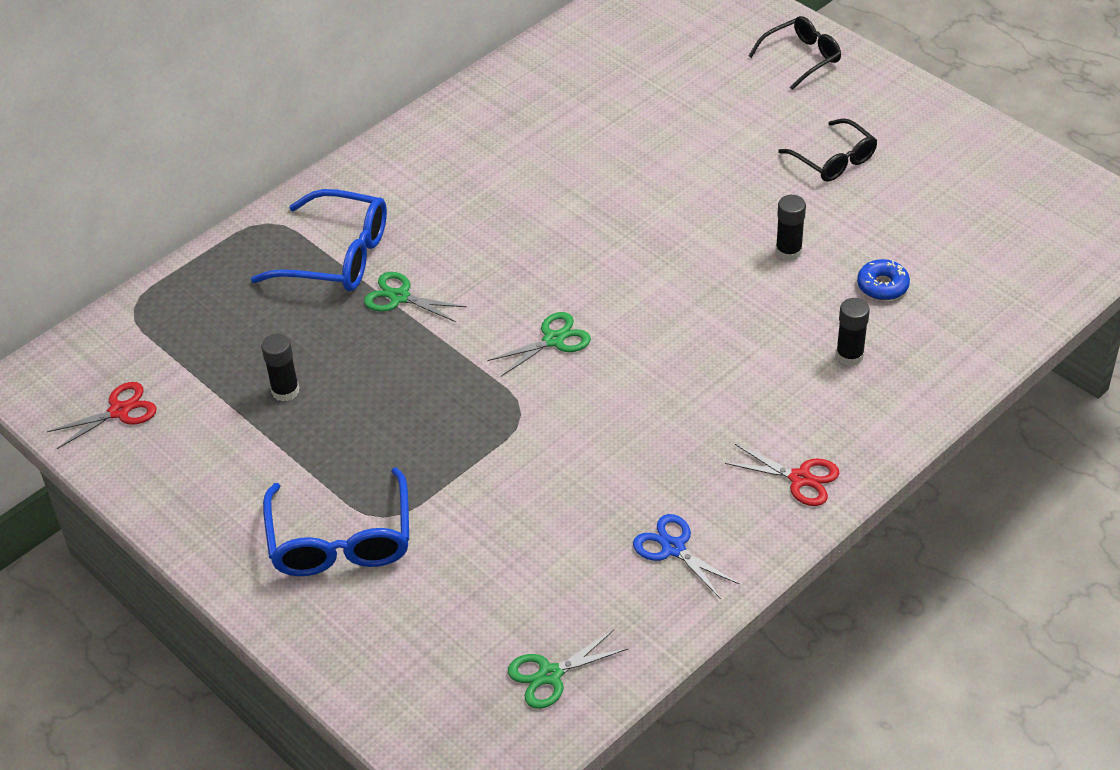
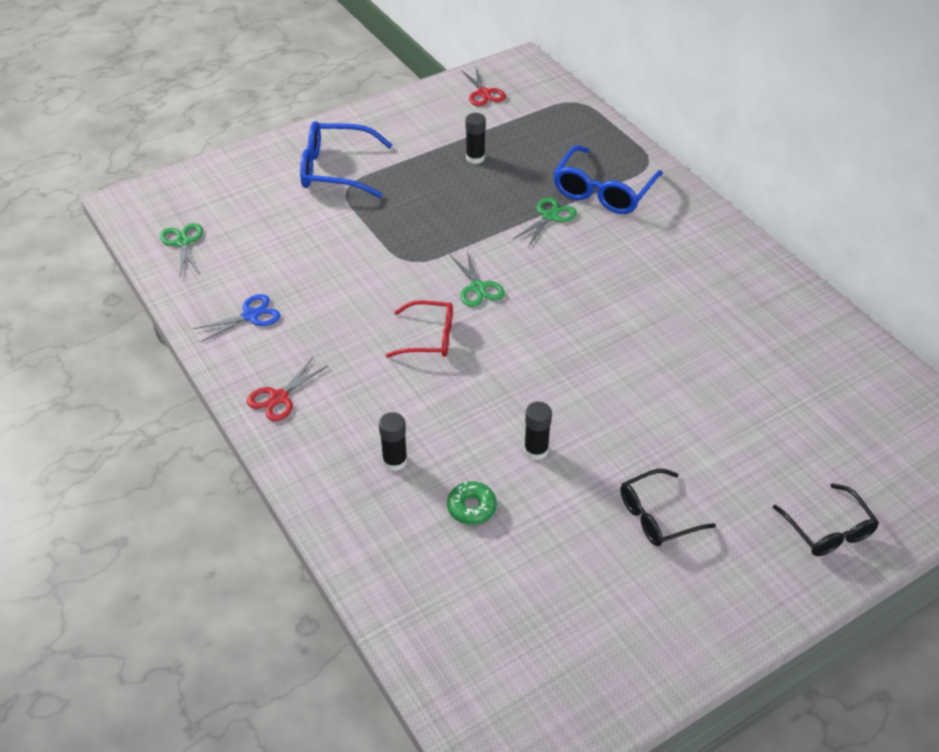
camera: 100 degrees right, 0 degrees up
blue donut [857,259,910,300] -> green donut [447,481,497,525]
none -> red glasses [386,300,453,358]

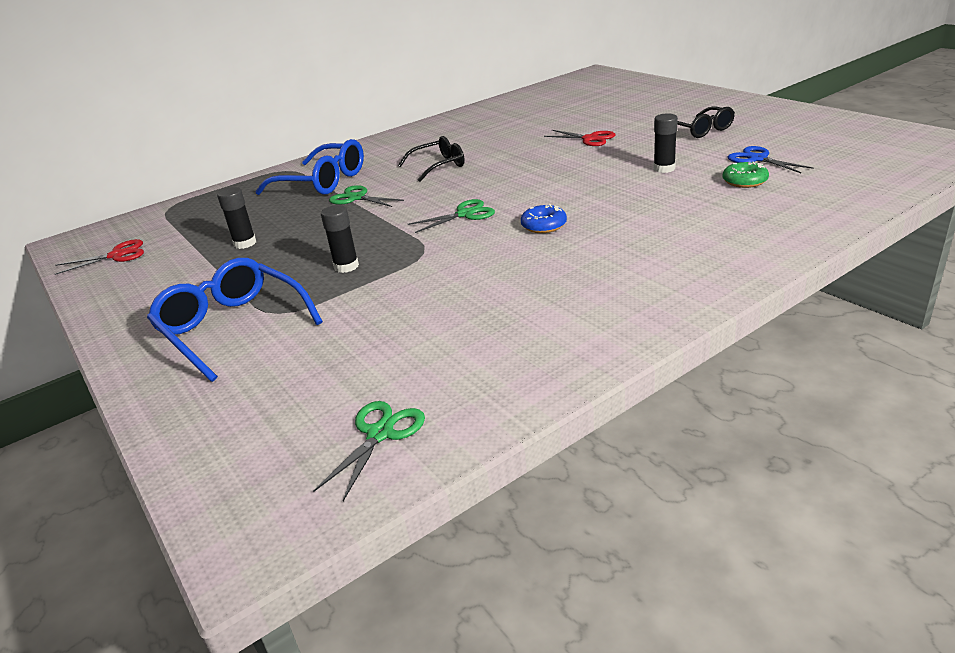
camera: 90 degrees left, 15 degrees down
green scissors [160,223,203,276] -> green scissors turned 135 degrees clockwise [313,401,425,501]
blue scissors [193,294,280,342] -> blue scissors moved to [728,146,813,173]
red scissors [247,357,328,421] -> red scissors moved to [544,130,615,146]
blue glasses [300,121,393,198] -> blue glasses turned 135 degrees clockwise [147,258,323,382]
black glue stick [379,412,407,471] -> black glue stick moved to [321,205,359,273]
red glasses [386,300,453,358] -> blue donut [521,204,567,233]
black glasses [773,483,879,556] -> black glasses moved to [398,136,465,182]

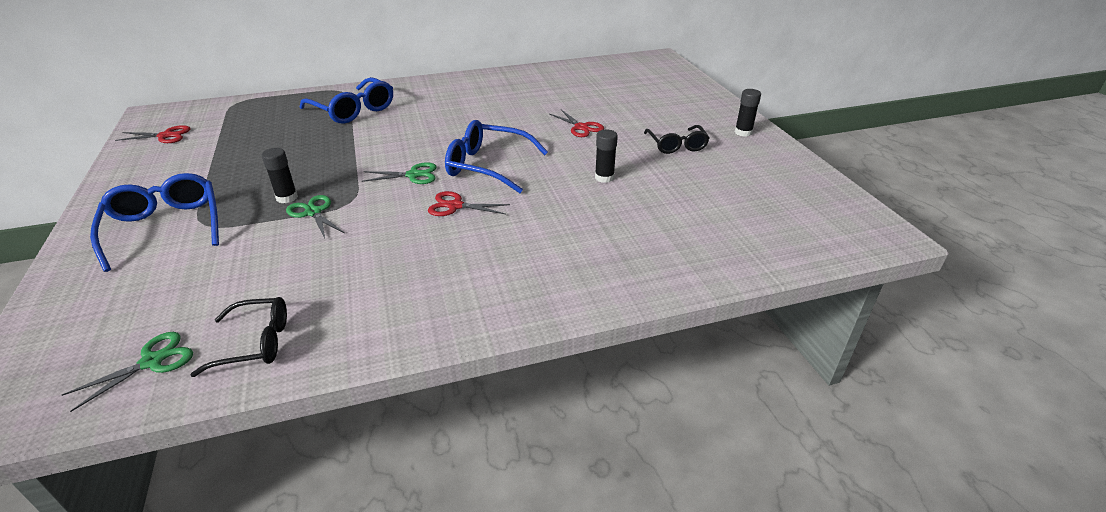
camera: 15 degrees right, 5 degrees up
black glue stick [217,187,256,249] -> black glue stick moved to [735,89,761,137]
green scissors [329,185,404,207] -> green scissors moved to [286,195,344,238]
black glasses [398,136,465,182] -> black glasses moved to [190,297,287,377]
blue donut [521,204,567,233] -> red scissors [428,191,510,216]
green donut [722,161,769,188] -> none
blue scissors [728,146,813,173] -> none
none -> blue glasses [445,120,548,193]

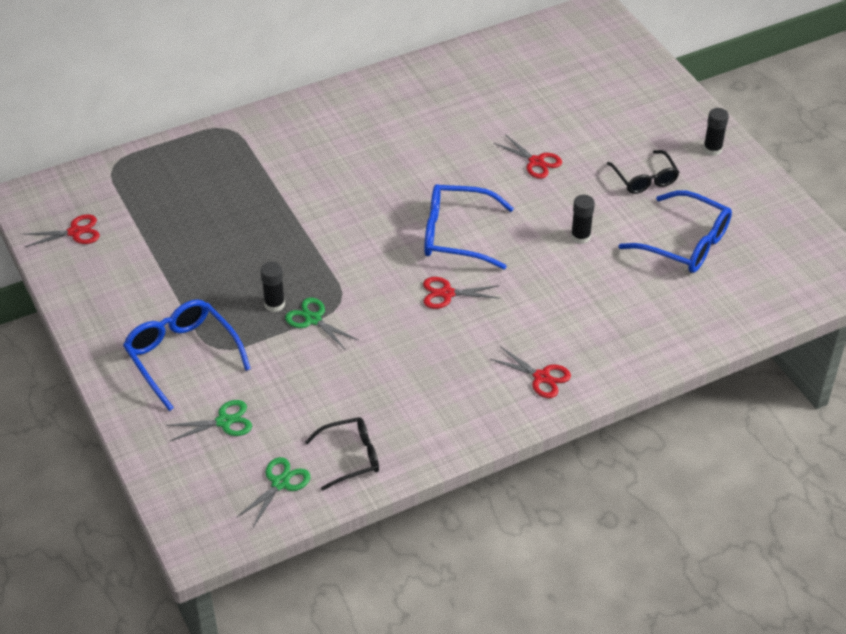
camera: 10 degrees left, 10 degrees up
blue glasses [300,77,393,124] -> blue glasses moved to [619,190,732,273]
green scissors [361,162,437,184] -> green scissors moved to [166,400,252,441]
none -> red scissors [490,346,571,398]

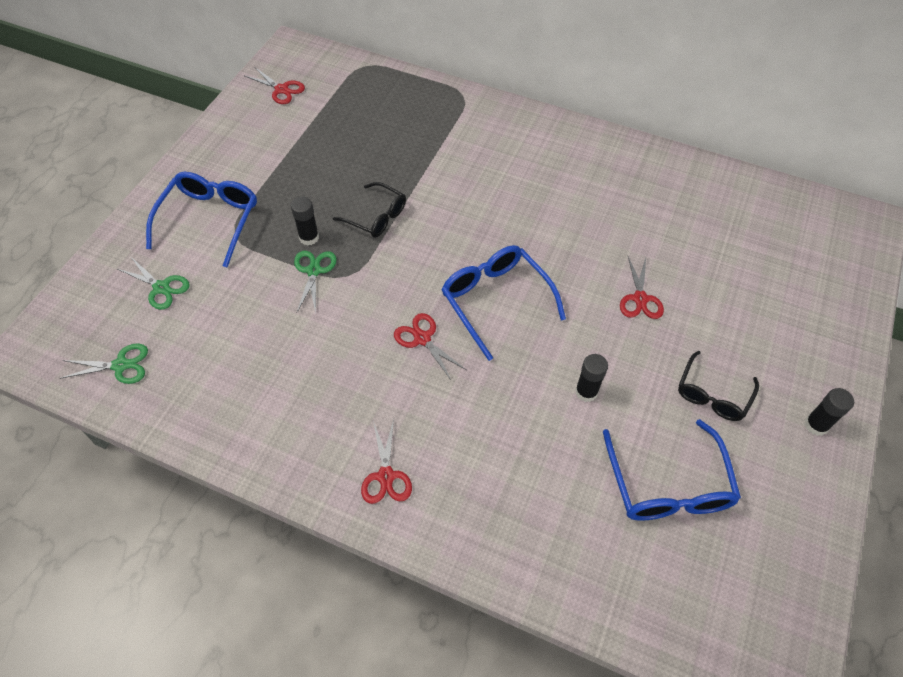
camera: 50 degrees right, 10 degrees up
black glasses [305,417,379,491] -> black glasses moved to [333,182,406,238]

